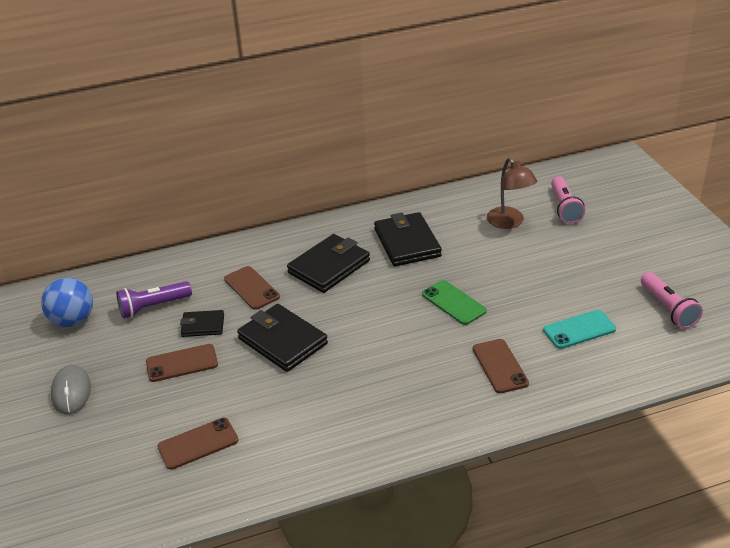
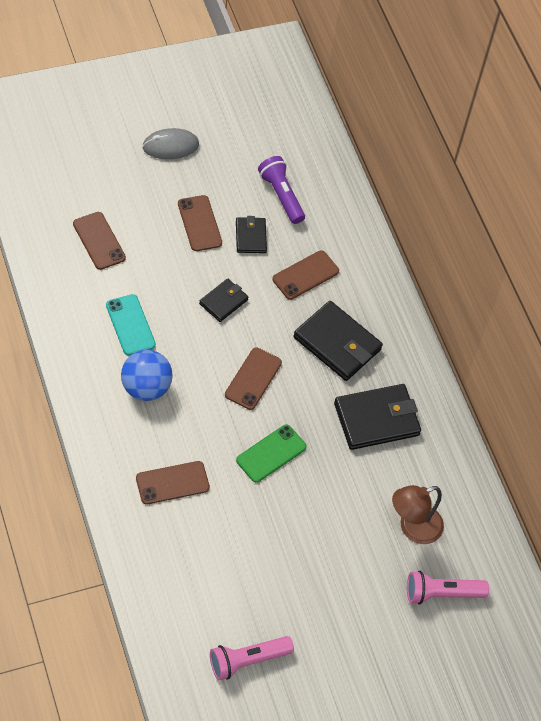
camera: 80 degrees right, 20 degrees up
blue ball [41,278,93,327] -> blue ball moved to [121,350,173,401]
black wallet [237,304,328,372] -> black wallet [199,279,248,322], size x0.56
turquoise phone [543,310,616,349] -> turquoise phone moved to [106,294,156,355]
none -> brown phone [225,347,282,410]

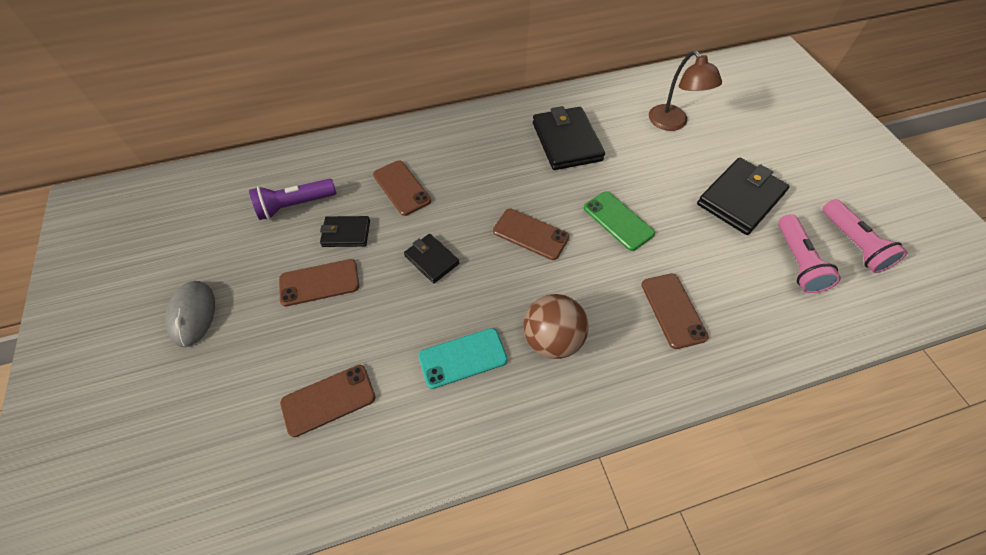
camera: 80 degrees left, 0 degrees up
blue ball [121,350,173,401] -> brown ball [523,294,589,359]
black wallet [294,301,383,381] -> black wallet moved to [697,158,790,235]
pink flashlight [407,571,489,604] -> pink flashlight moved to [778,214,841,293]

